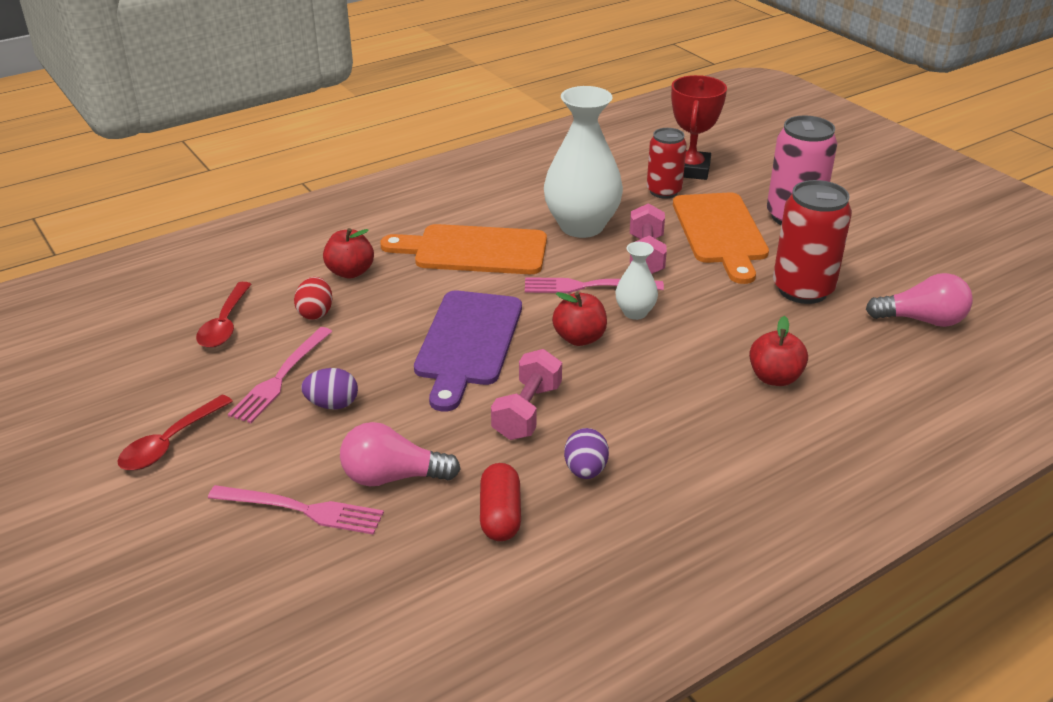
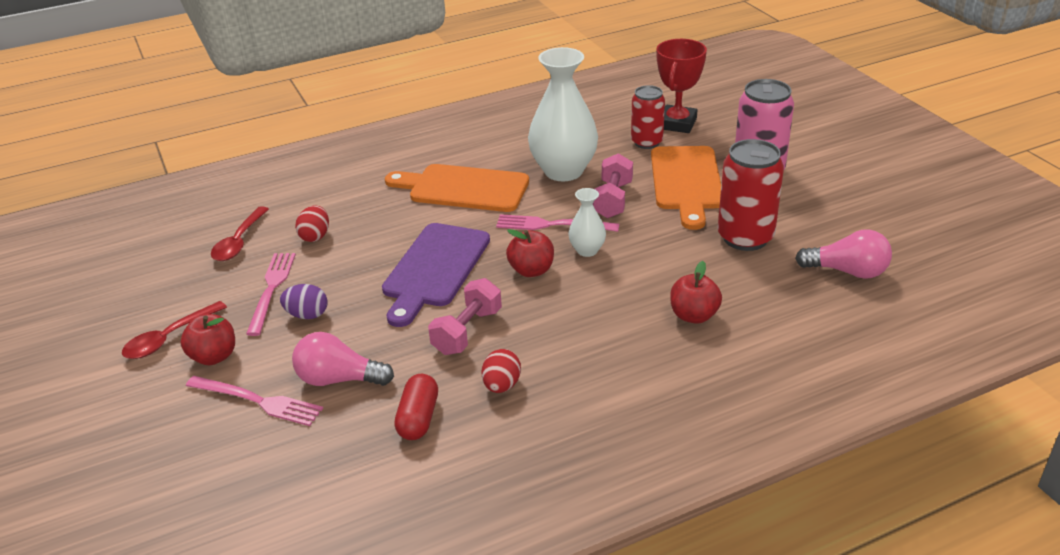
camera: 10 degrees right, 0 degrees up
pink fork [228,327,333,423] -> pink fork turned 150 degrees clockwise [246,253,296,336]
red apple [323,228,374,278] -> red apple moved to [181,314,235,365]
purple egg [564,428,609,479] -> red egg [481,349,521,393]

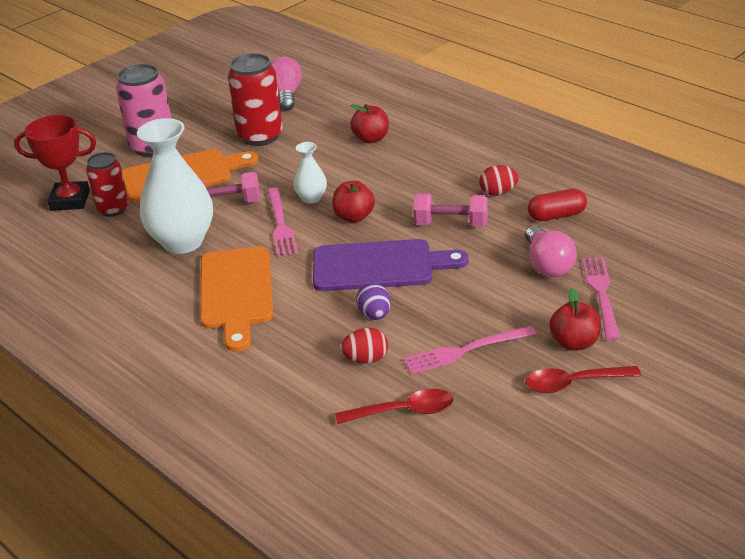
camera: 110 degrees left, 0 degrees up
red spoon [122,301,227,359] -> red spoon turned 150 degrees clockwise [525,366,641,393]
purple egg [280,284,328,319] -> purple egg moved to [356,283,391,320]

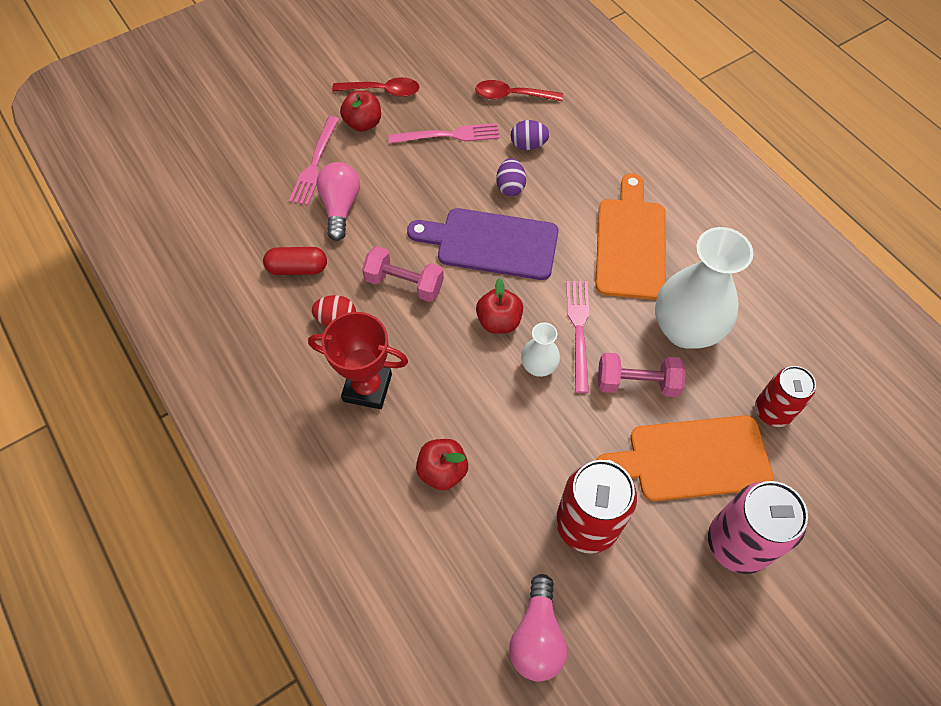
camera: 170 degrees left, 25 degrees up
red trophy [14,115,96,211] -> red trophy moved to [308,312,408,409]
red egg [341,328,388,363] -> purple egg [511,120,550,150]

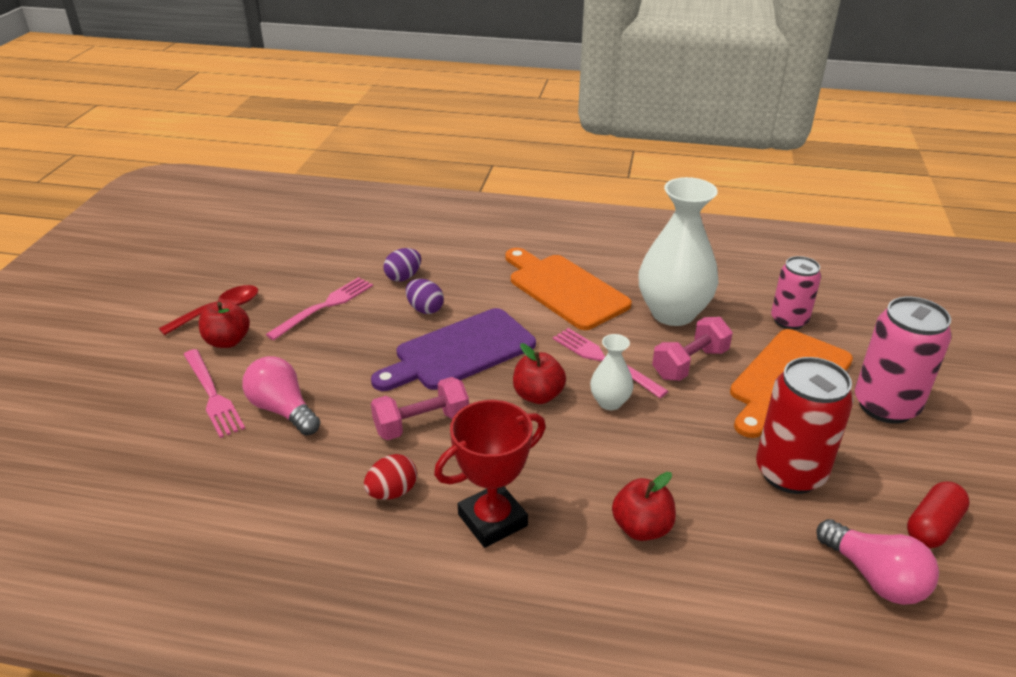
camera: 45 degrees left, 25 degrees down
red capsule [263,247,327,275] -> red capsule moved to [907,481,970,548]
red spoon [475,80,563,101] -> none
red can [755,366,816,427] -> pink can [771,256,821,330]

